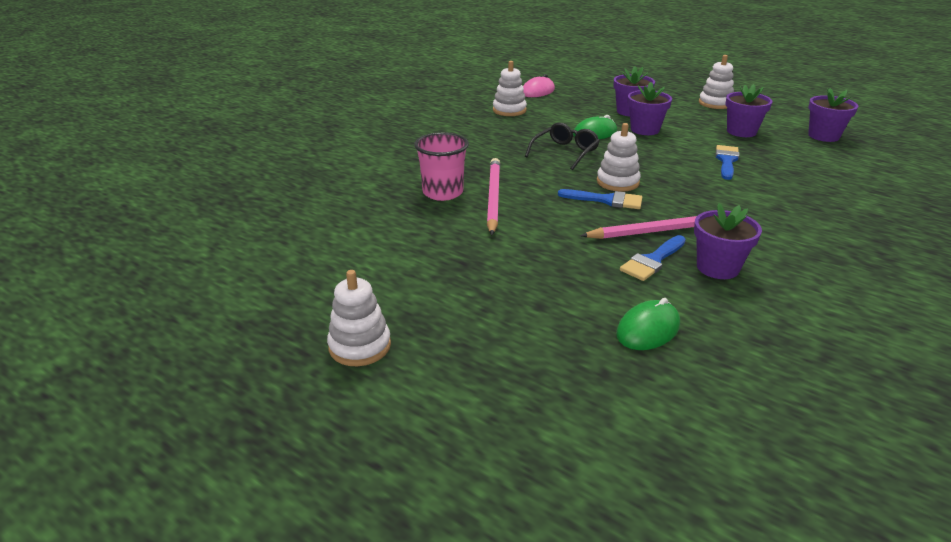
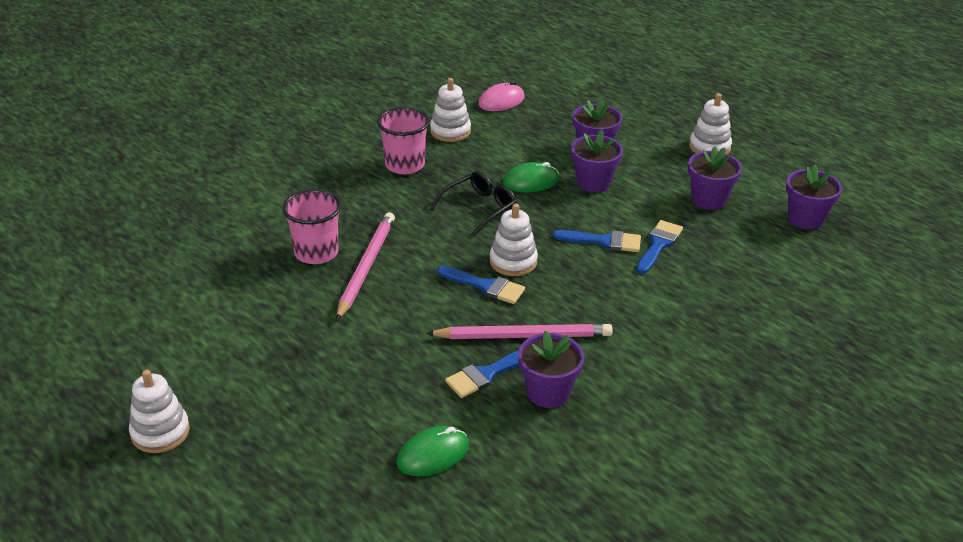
camera: 10 degrees right, 5 degrees up
none -> pink cup [377,107,430,174]
none -> blue brush [553,230,641,252]

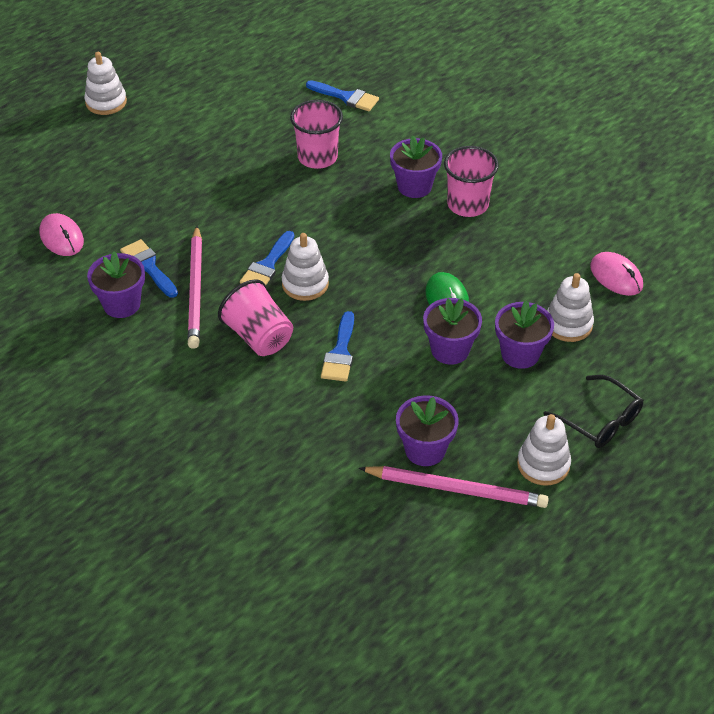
camera: 90 degrees right, 10 degrees up
pink pencil [336,212,395,321] -> pink pencil moved to [359,466,549,508]
green mouse [397,426,469,476] -> pink mouse [39,213,84,256]
white stacking toy [430,78,471,142] -> white stacking toy moved to [547,273,594,342]
black glasses [430,171,516,237] -> black glasses moved to [543,375,643,448]
blue brush [636,220,683,274] -> blue brush moved to [306,80,379,111]
purple flower pot [786,164,842,230] -> purple flower pot moved to [390,135,442,198]
none -> pink cup [218,279,293,356]

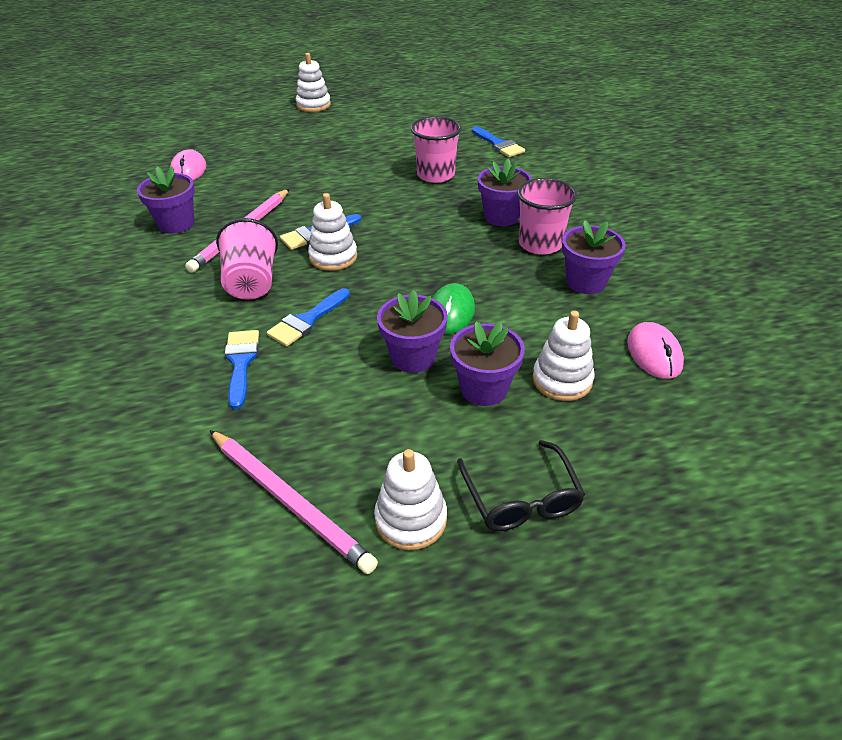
camera: 30 degrees right, 5 degrees down
blue brush [120,239,178,298] -> blue brush moved to [225,330,259,409]
purple flower pot [396,395,459,466] -> purple flower pot moved to [562,220,626,294]

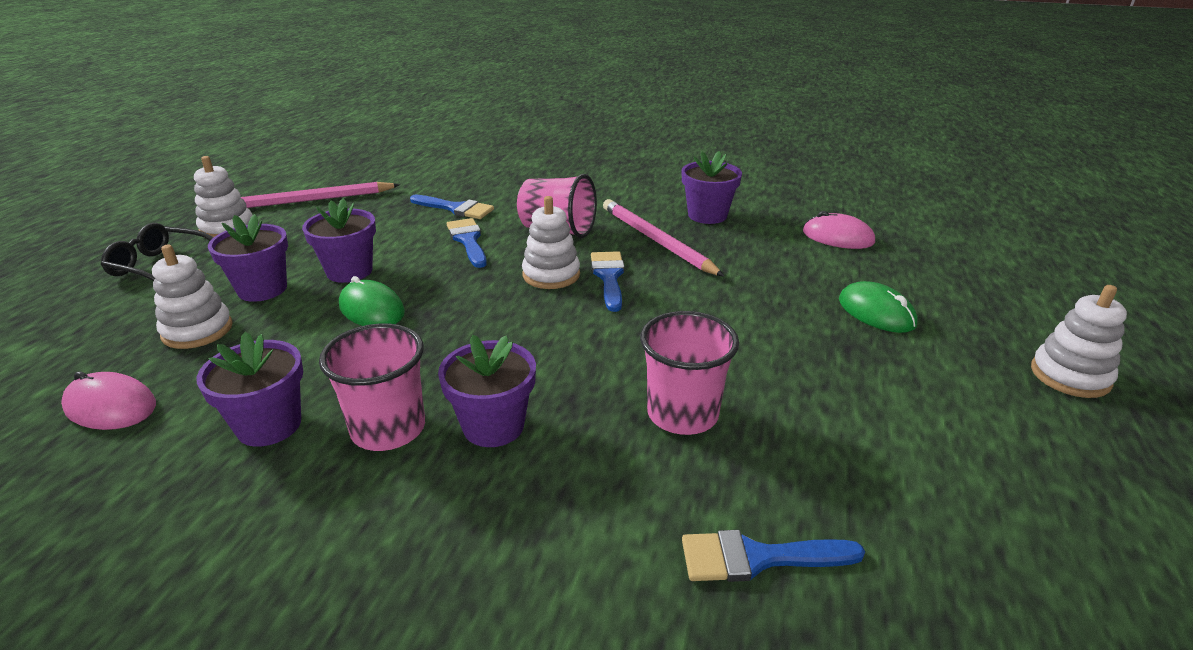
camera: 120 degrees right, 10 degrees down
none -> green mouse [839,281,918,333]

